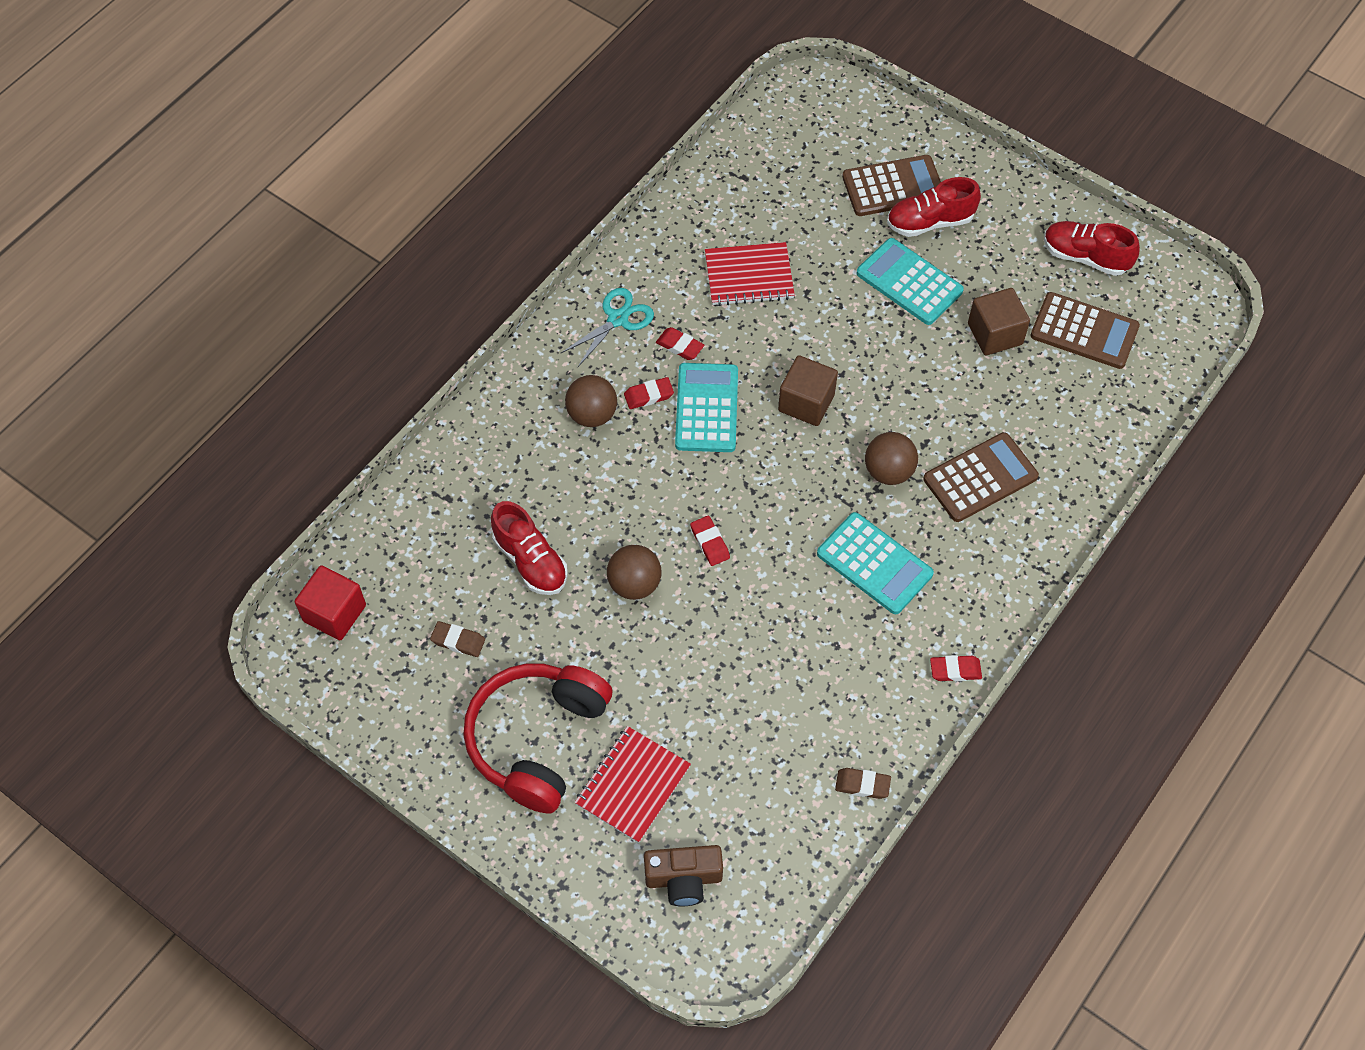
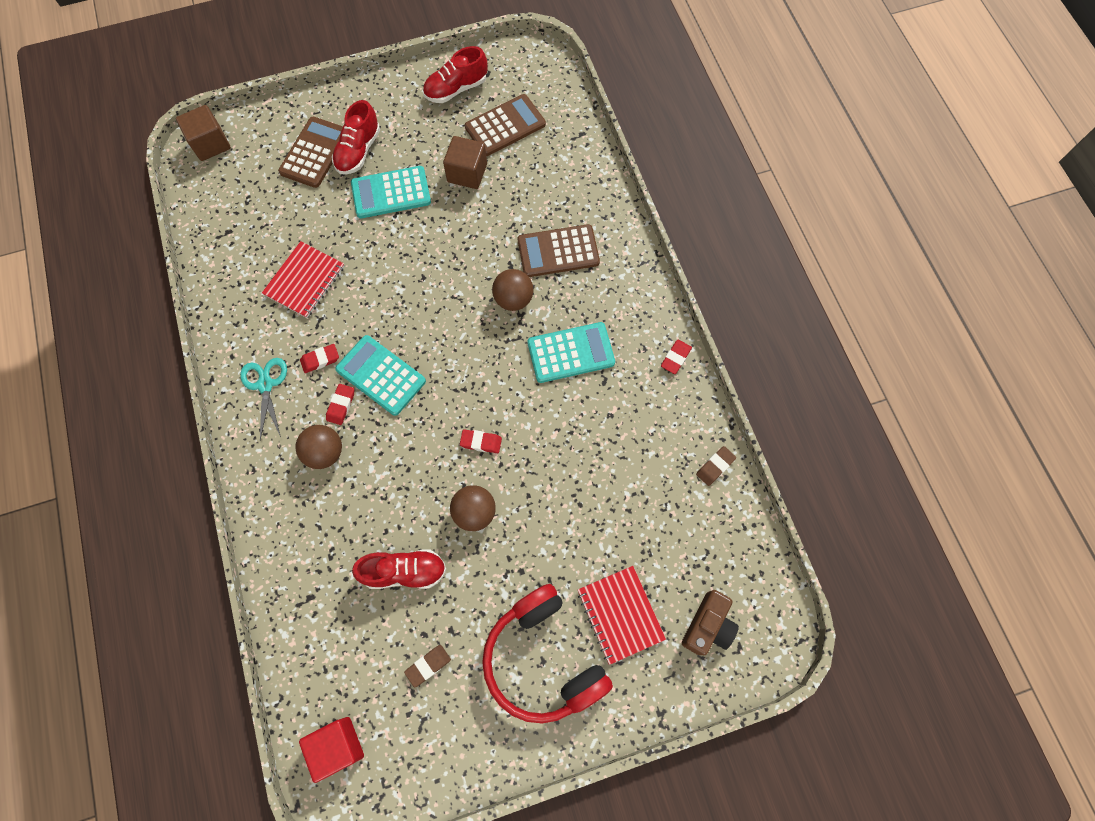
camera: 55 degrees left, 10 degrees up
brown cube [778,355,838,426] -> brown cube moved to [176,105,231,161]
brown calculator [923,432,1039,522] -> brown calculator turned 105 degrees counterclockwise [518,224,600,277]

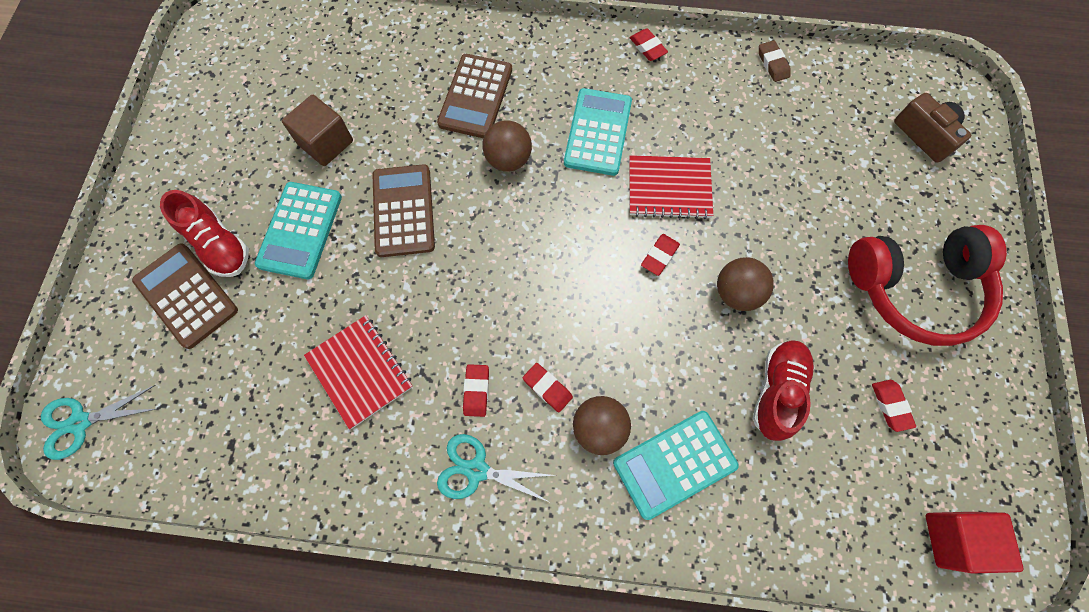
camera: 65 degrees left, 0 degrees up
brown cube [176,105,231,161] -> turquoise scissors [41,385,156,460]
turquoise calculator [335,335,426,416] -> turquoise calculator moved to [613,411,739,520]
brown eraser [404,645,451,688] -> red eraser [872,380,916,432]
red shoe [423,46,487,103] -> none
brown calculator [465,94,546,156] -> brown calculator moved to [372,164,435,257]
red notebook [578,566,666,665] -> red notebook moved to [629,155,713,219]

